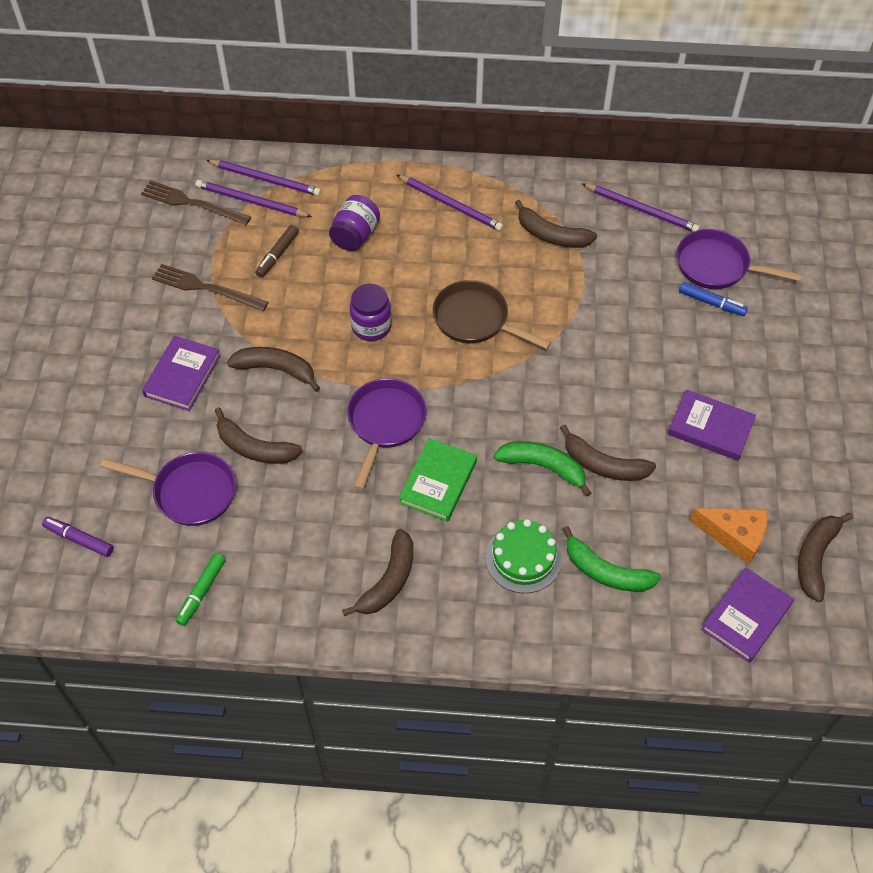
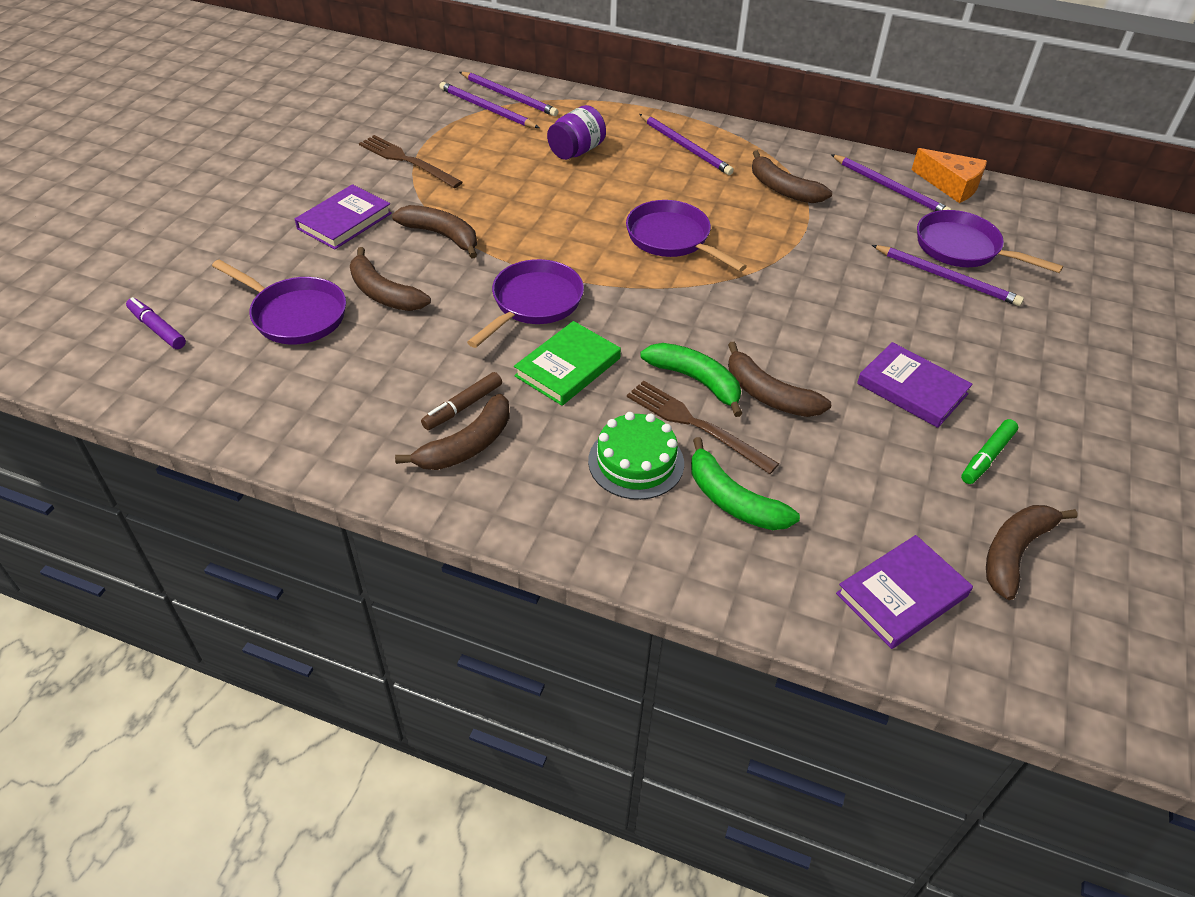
camera: 15 degrees right, 10 degrees down
brown fork [141,181,251,225] -> brown fork moved to [627,381,779,474]
green marker [175,553,226,626] -> green marker moved to [961,419,1018,484]
brown marker [255,225,299,278] -> brown marker moved to [421,372,502,430]
purple jar [350,283,392,341] -> none
brown pan [433,280,551,349] -> purple pan [626,200,747,272]
blue marker [679,282,748,316] -> purple pencil [872,245,1024,306]
orange cheese [690,508,768,564] -> orange cheese moved to [911,148,987,203]

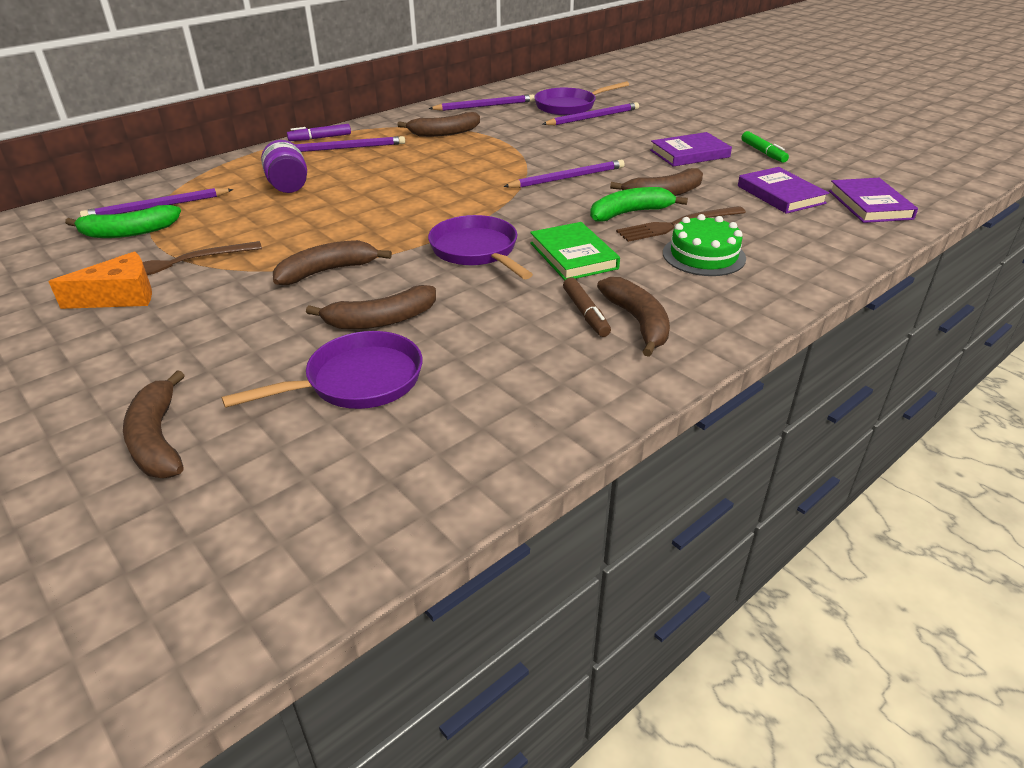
camera: 60 degrees left, 10 degrees down
purple marker [126,297,186,349] -> purple marker moved to [287,124,351,141]
purple book [295,184,392,249] -> purple book moved to [738,167,829,214]
purple pencil [460,72,559,116] -> purple pencil moved to [503,160,625,188]
purple pan [626,200,747,272] -> none
green banana [691,437,800,530] -> green banana moved to [65,205,181,238]
orange cheese [911,148,987,203] -> orange cheese moved to [49,252,152,309]
brown banana [986,505,1078,600] -> brown banana moved to [123,370,185,478]

